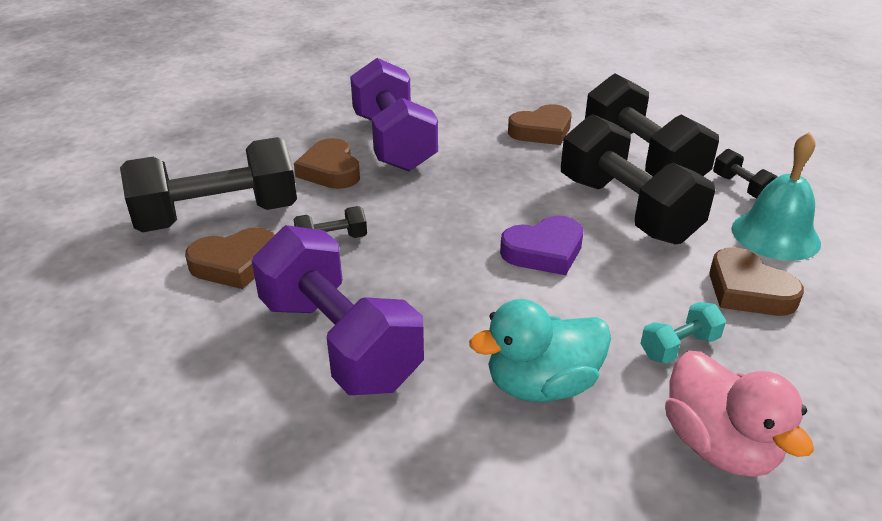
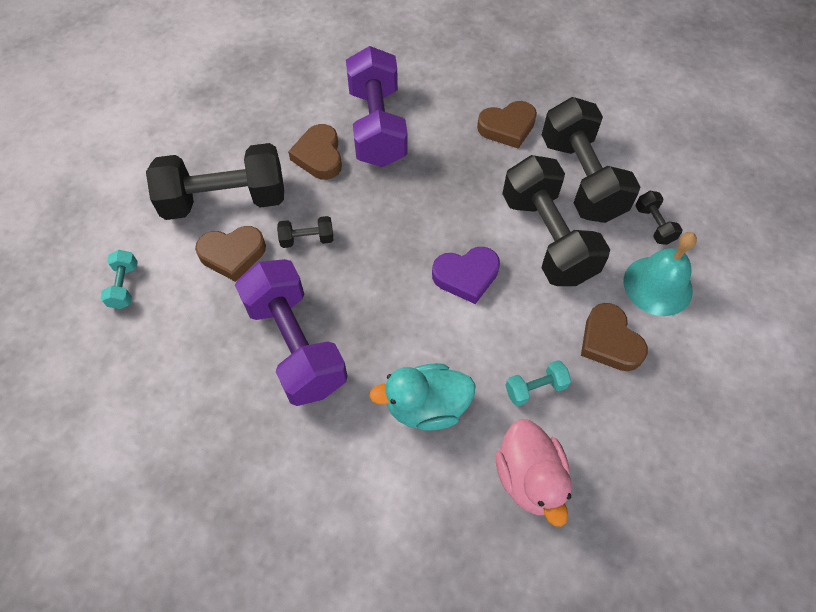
camera: 10 degrees right, 25 degrees up
none -> turquoise dumbbell [100,250,138,309]

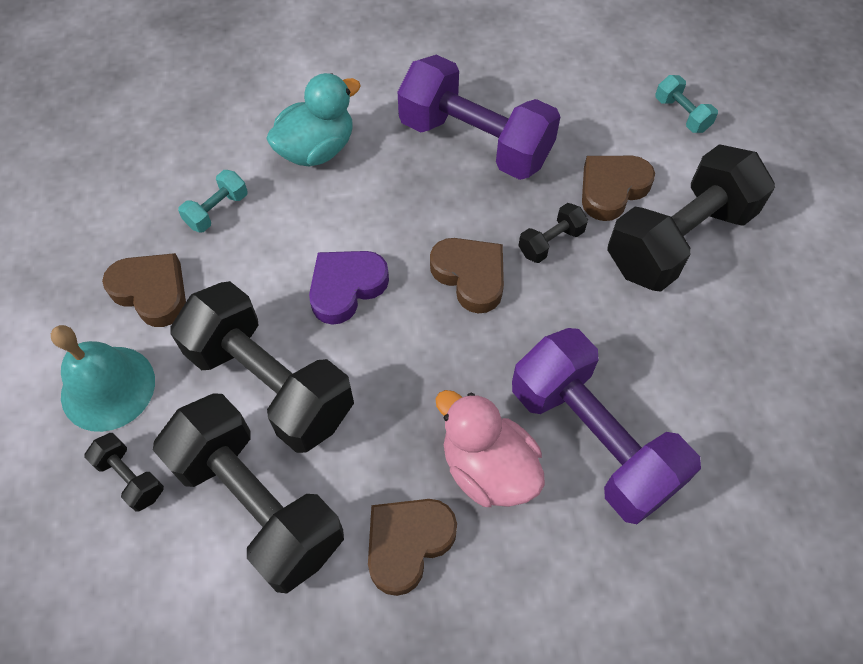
camera: 150 degrees right, 0 degrees up
brown heart [288,124,342,180] -> brown heart moved to [430,238,504,313]
pink duck [495,419,572,527] -> pink duck moved to [435,390,545,507]

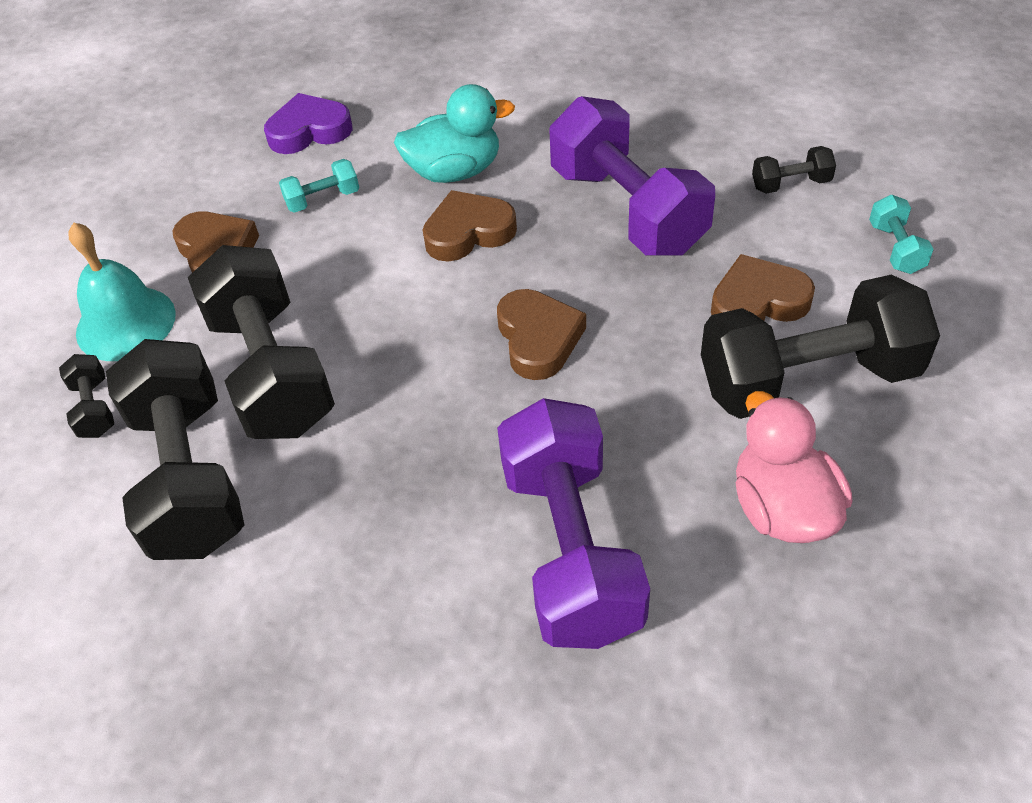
camera: 30 degrees right, 10 degrees down
purple heart [309,251,389,325] -> purple heart moved to [264,93,352,154]
brown heart [368,499,457,596] -> brown heart moved to [423,190,517,261]
pink duck [435,390,545,507] -> pink duck moved to [736,391,853,543]
black dumbbell [518,203,588,263] -> black dumbbell moved to [752,146,836,194]

